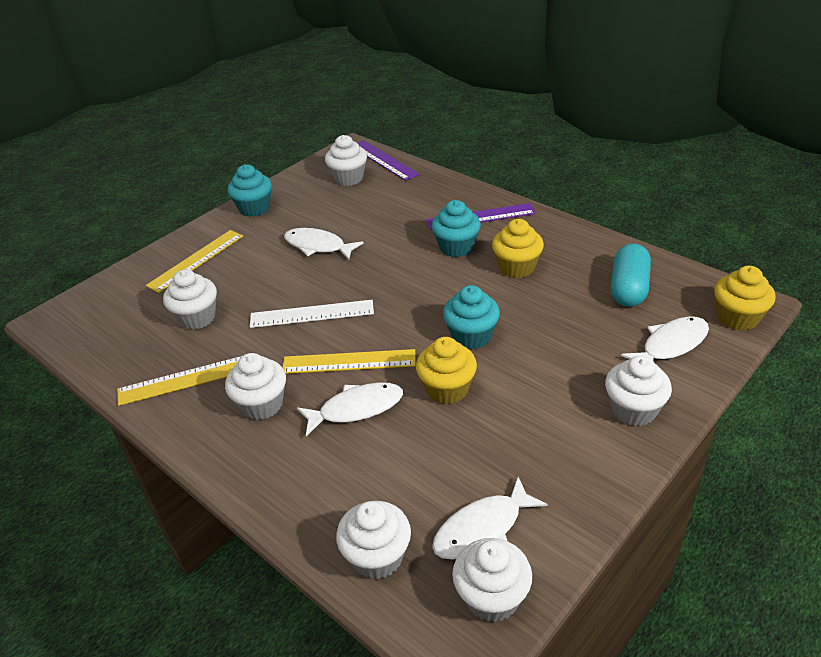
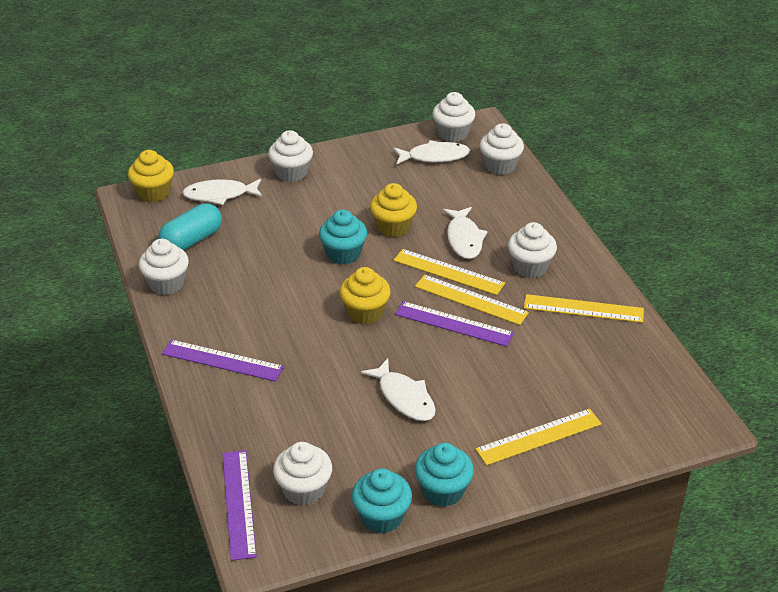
camera: 155 degrees left, 0 degrees up
white cupcake [163,269,217,330] -> white cupcake moved to [139,239,189,295]
white ruler [250,300,374,328] -> purple ruler [395,301,514,347]
white fish [297,382,403,436] -> white fish turned 105 degrees counterclockwise [443,207,488,259]
turquoise cupcake [432,200,481,257] -> turquoise cupcake moved to [352,468,412,534]
yellow cupcake [492,219,544,278] -> yellow cupcake moved to [340,267,391,324]
none -> yellow ruler [415,275,529,325]

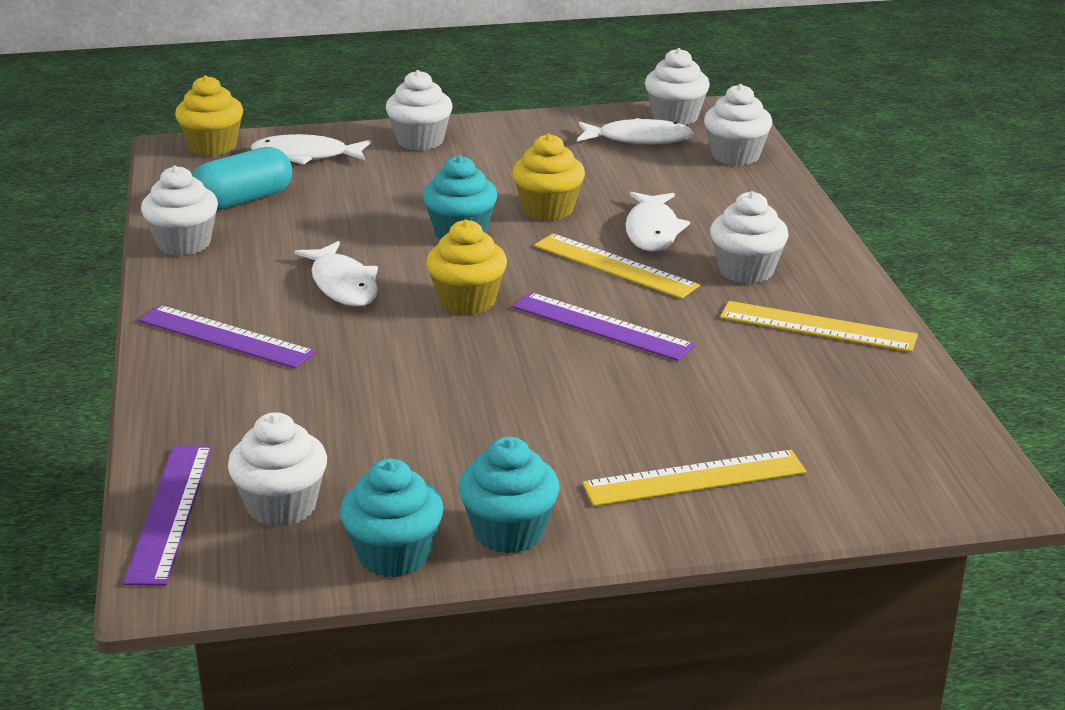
camera: 10 degrees right, 10 degrees down
white fish [361,358,436,421] -> white fish moved to [294,241,378,307]
yellow ruler [415,275,529,325] -> none

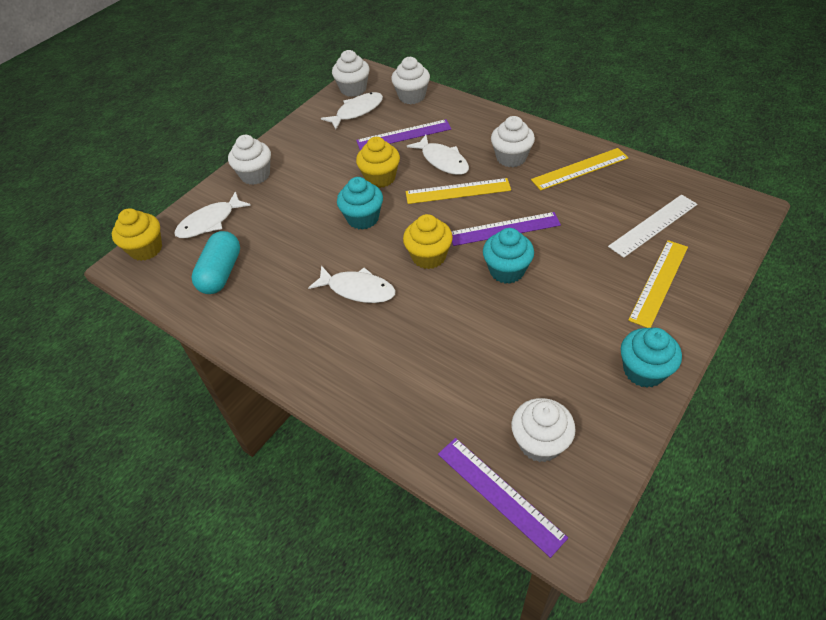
camera: 40 degrees left, 20 degrees up
purple ruler [138,305,316,368] -> purple ruler moved to [356,119,451,150]
white cupcake [141,166,218,256] -> none
turquoise cupcake [340,459,444,578] -> turquoise cupcake moved to [483,228,534,284]
none -> white ruler [608,194,697,258]

